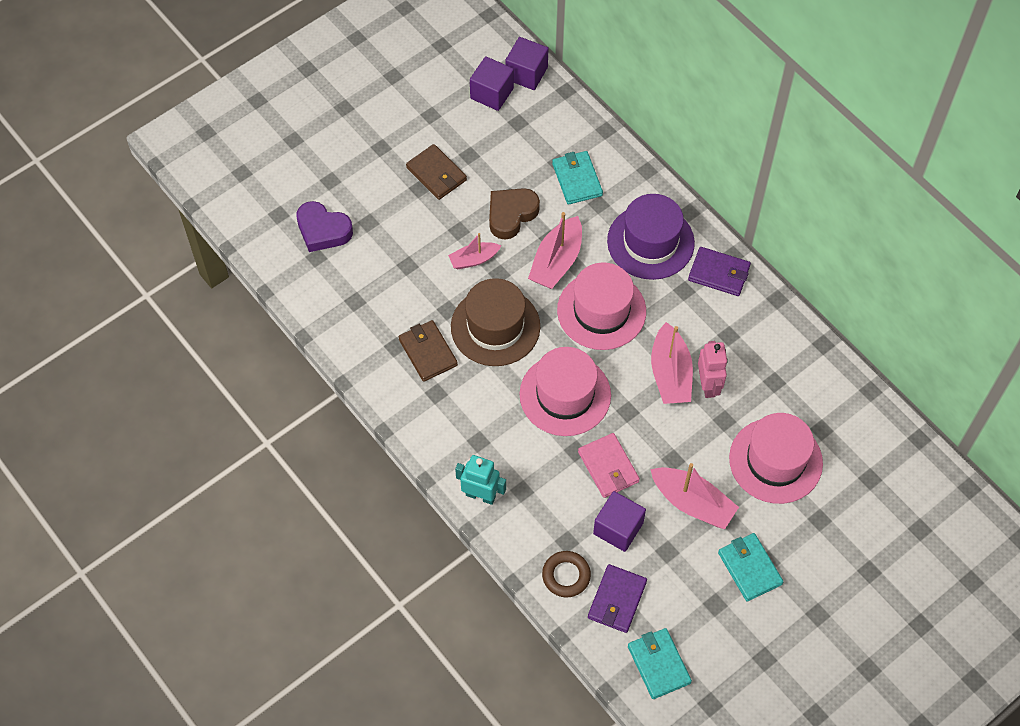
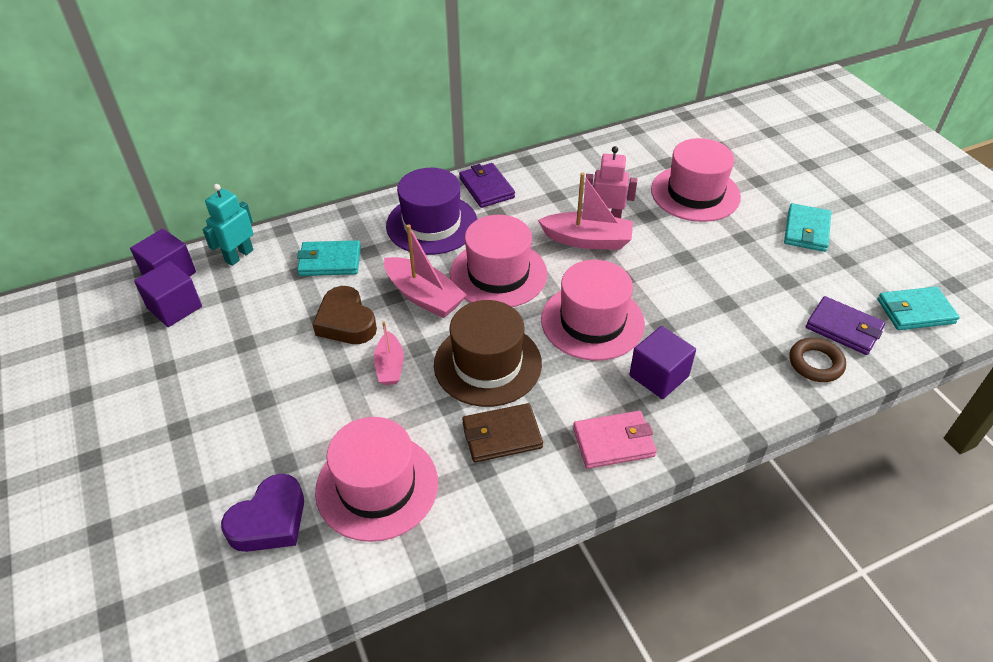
camera: 75 degrees left, 15 degrees down
brown wallet [406,144,467,200] -> none
turquoise robot [455,455,506,505] -> turquoise robot moved to [202,184,253,266]
pink wallet [578,433,640,498] -> pink wallet moved to [573,411,657,469]
purple cube [593,491,646,552] -> purple cube moved to [629,326,696,399]
pink boat [650,463,739,529] -> none
purple wallet [688,247,751,296] -> purple wallet turned 60 degrees counterclockwise [459,163,515,208]
turquoise wallet [718,533,783,601] -> turquoise wallet turned 60 degrees counterclockwise [784,203,831,252]
none -> pink hat [315,417,438,542]

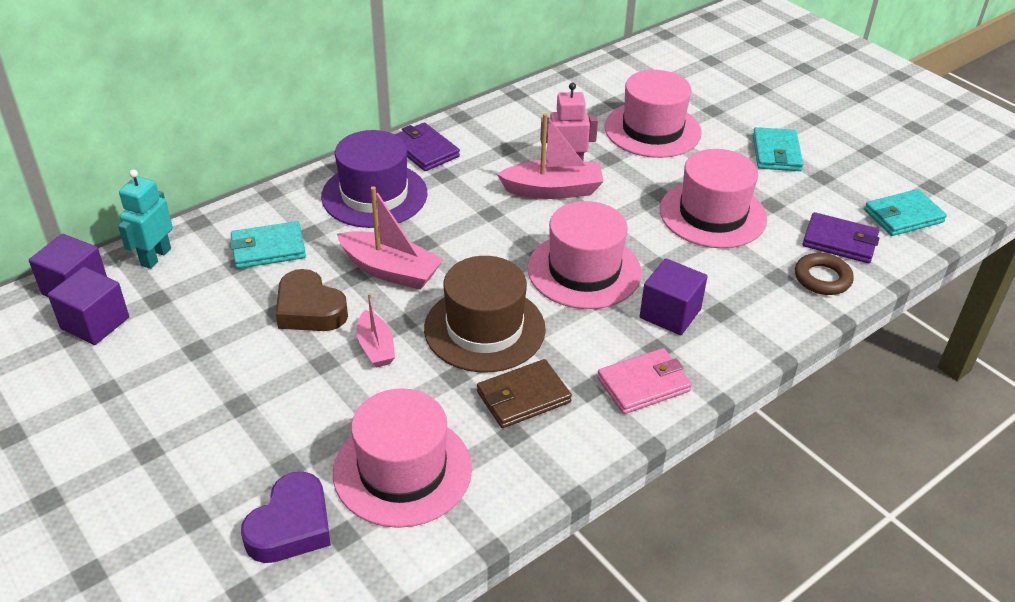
camera: 15 degrees left, 5 degrees down
pink hat [450,215,547,307] -> pink hat moved to [660,149,767,248]

